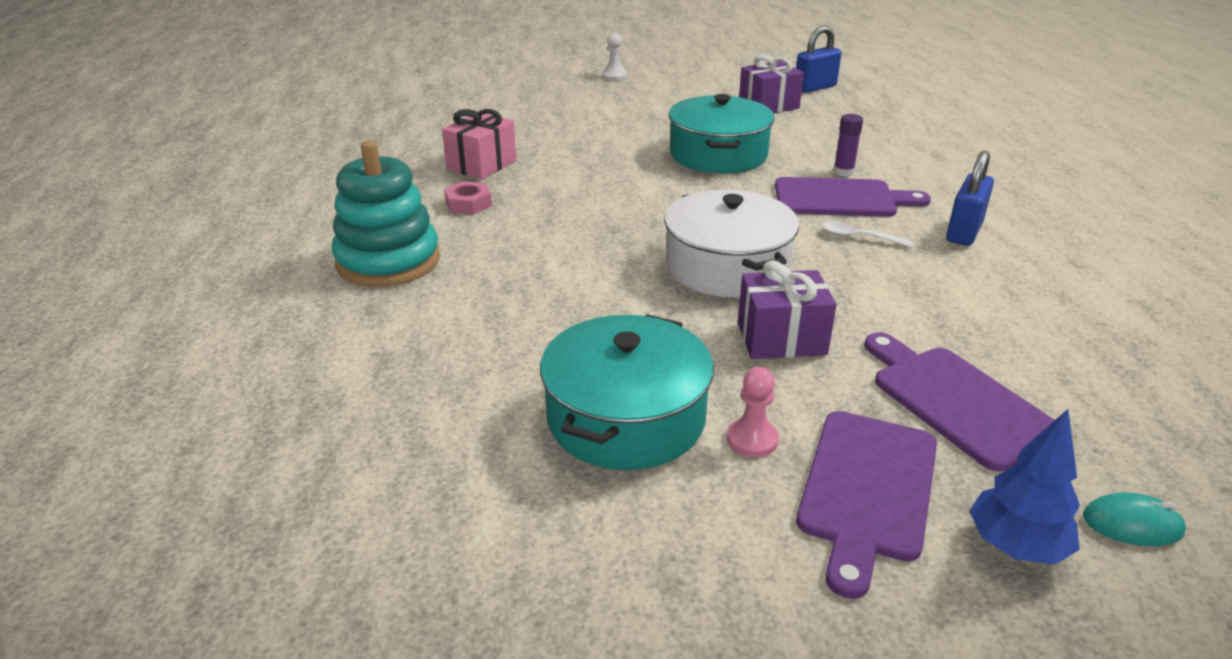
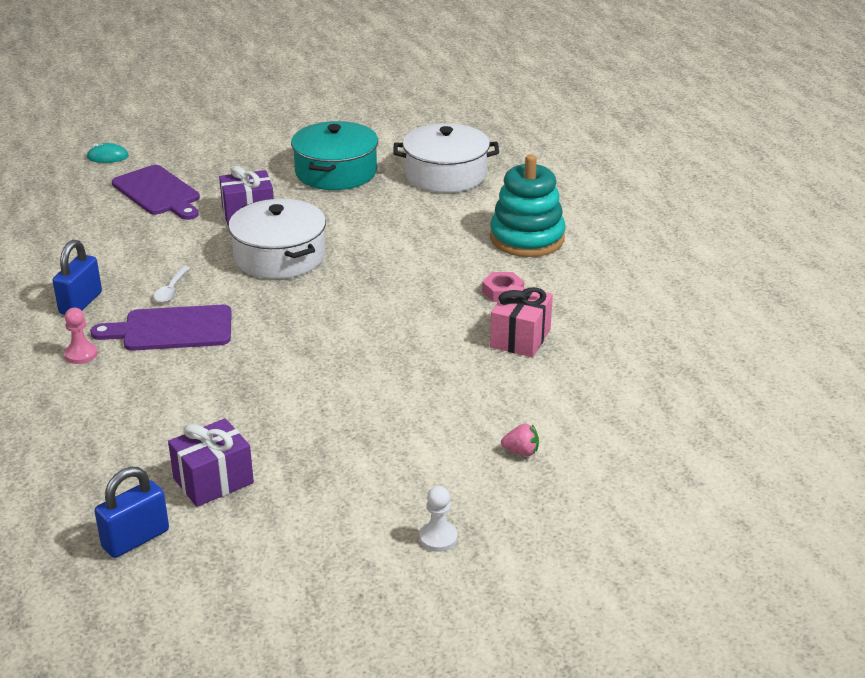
camera: 170 degrees right, 0 degrees up
turquoise pot [669,94,774,173] -> none
pink pawn [727,367,779,457] -> pink pawn moved to [64,308,98,364]
purple cutting board [796,411,937,599] -> none
white spoon [822,221,913,248] -> white spoon turned 90 degrees clockwise [154,266,190,302]
purple glue stick [833,114,863,177] -> none
blue tree [969,409,1080,565] -> none
none -> white pot [394,123,499,193]
none -> pink strawberry [501,424,539,456]

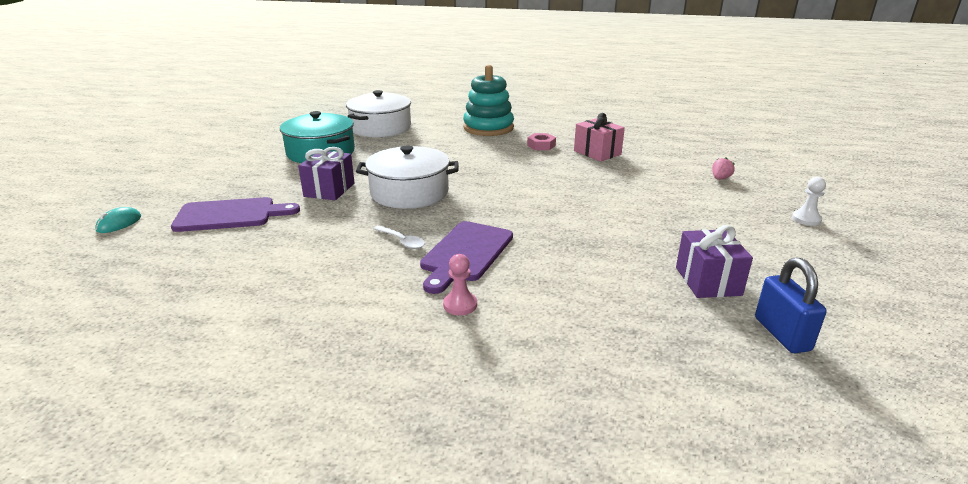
camera: 60 degrees left, 5 degrees down
blue padlock [53,240,102,315] -> none

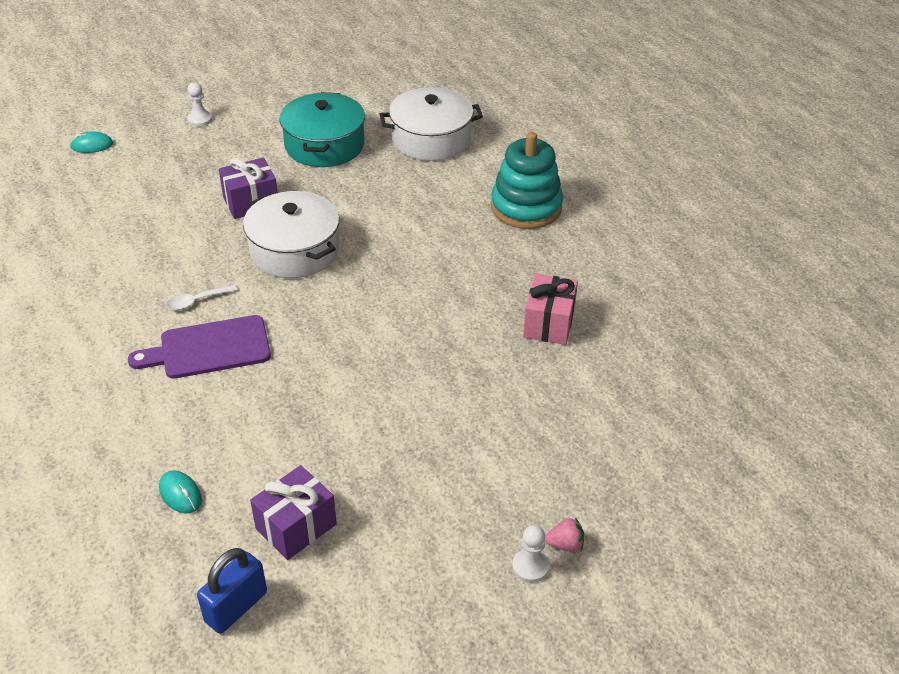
camera: 50 degrees right, 15 degrees up
purple cutting board [171,197,300,232] -> none
white spoon [374,225,425,249] -> white spoon turned 60 degrees clockwise [166,284,237,310]
pink pawn [443,254,477,315] -> none
pink nut [527,133,556,150] -> none
pink strawberry [712,157,735,180] -> pink strawberry moved to [545,518,584,552]
none -> turquoise mouse [159,470,202,514]
none -> white pawn [187,82,212,127]

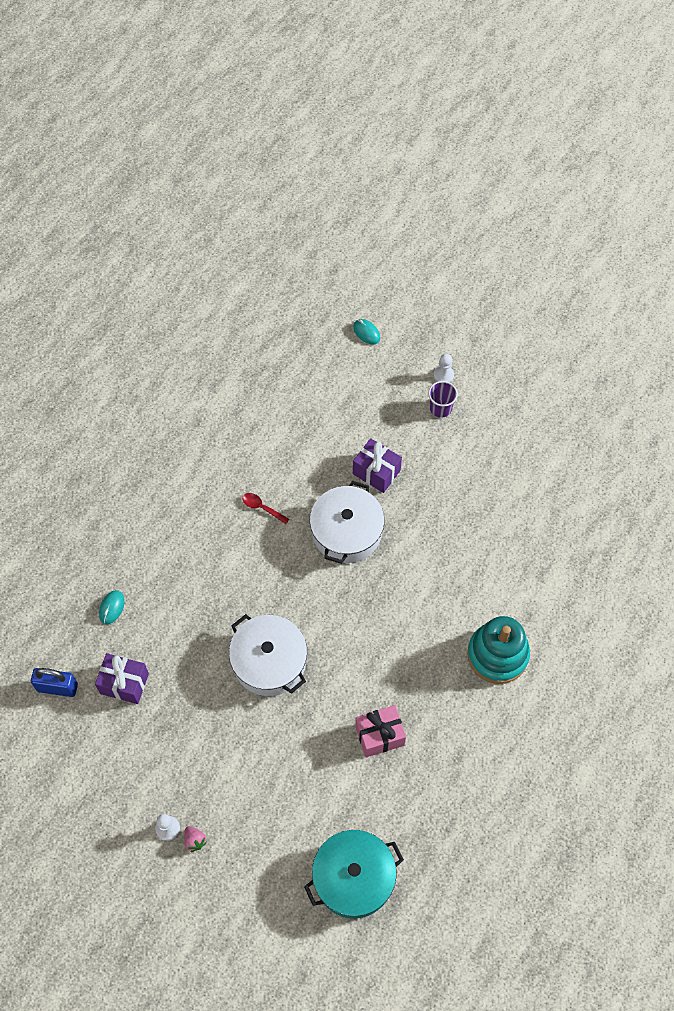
camera: 60 degrees right, 20 degrees up
purple cutting board [128,315,271,379] -> none
white spoon [166,284,237,310] -> red spoon [242,493,289,524]
turquoise pot [279,92,365,167] -> turquoise pot moved to [304,830,404,919]
white pot [379,87,483,161] -> white pot moved to [229,614,307,696]
none -> purple cup [428,381,458,418]

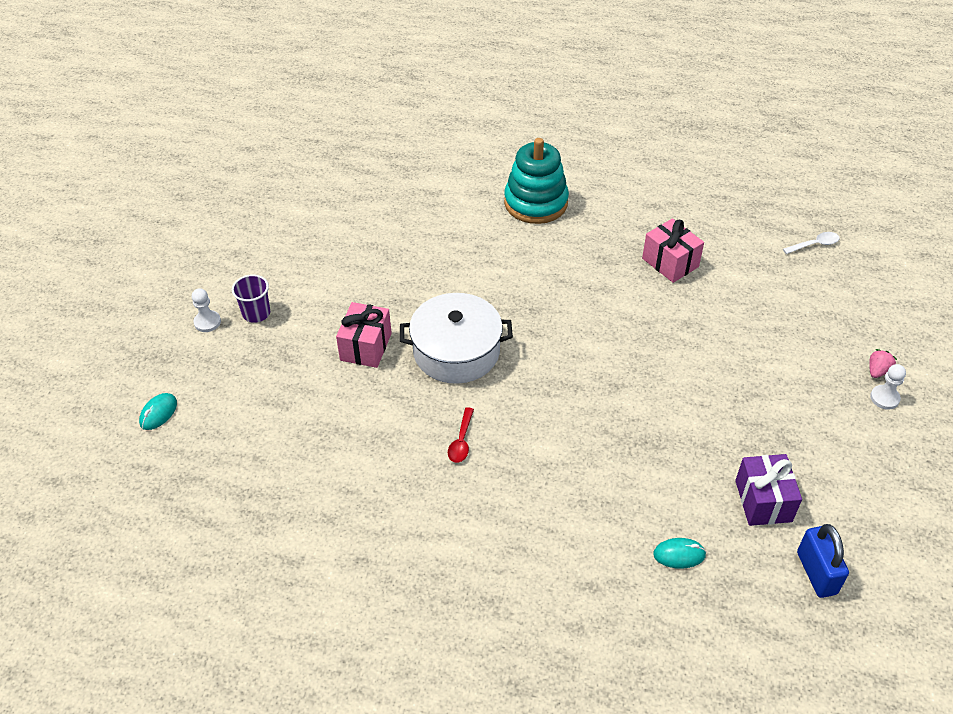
camera: 110 degrees left, 15 degrees down
white pot [229,614,307,696] -> none
turquoise pot [304,830,404,919] -> white spoon [783,232,840,254]
purple gift [353,438,402,493] -> pink gift [336,302,392,368]

